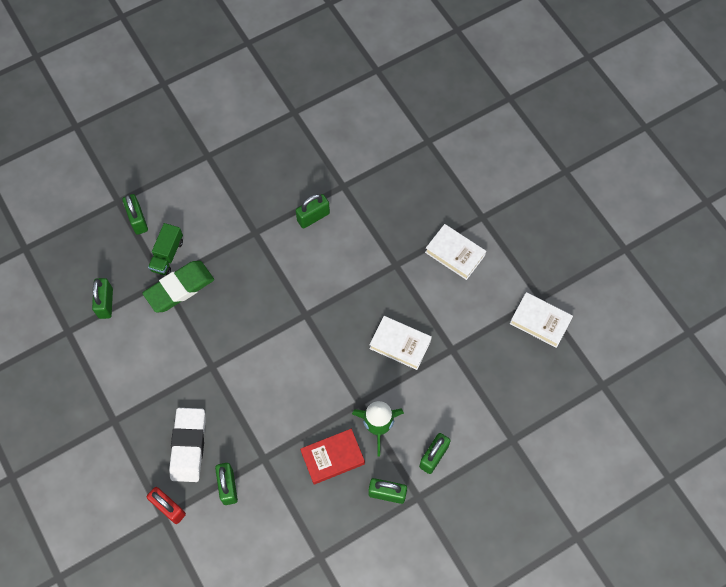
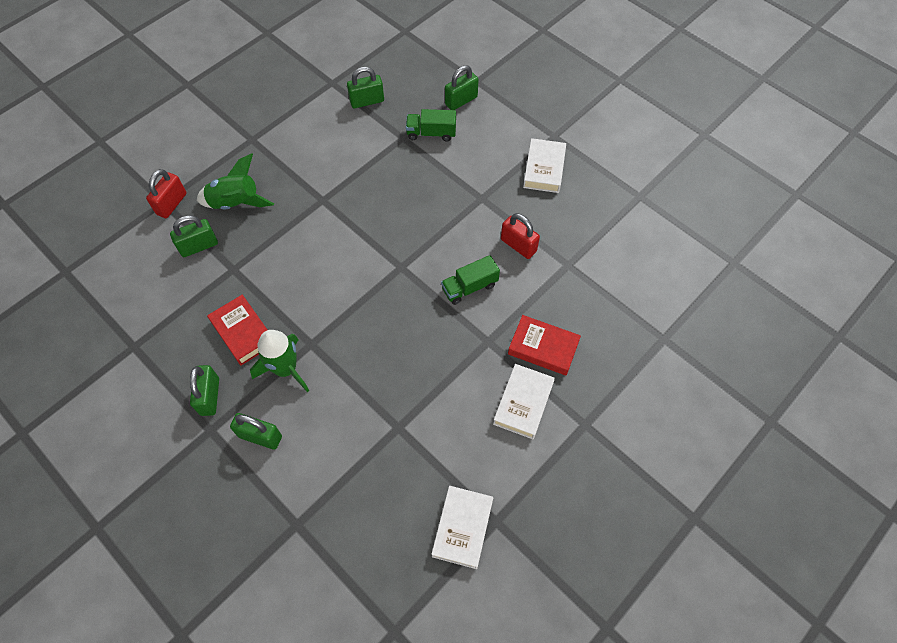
camera: 75 degrees right, 5 degrees down
green eraser [143,261,214,313] -> none
white eraser [169,408,206,482] -> green rocket [197,153,274,209]
green padlock [296,194,330,229] -> red padlock [501,213,540,259]
white book [369,316,432,370] -> white book moved to [523,138,566,193]
none -> green truck [441,255,500,305]
none -> red book [508,315,581,376]

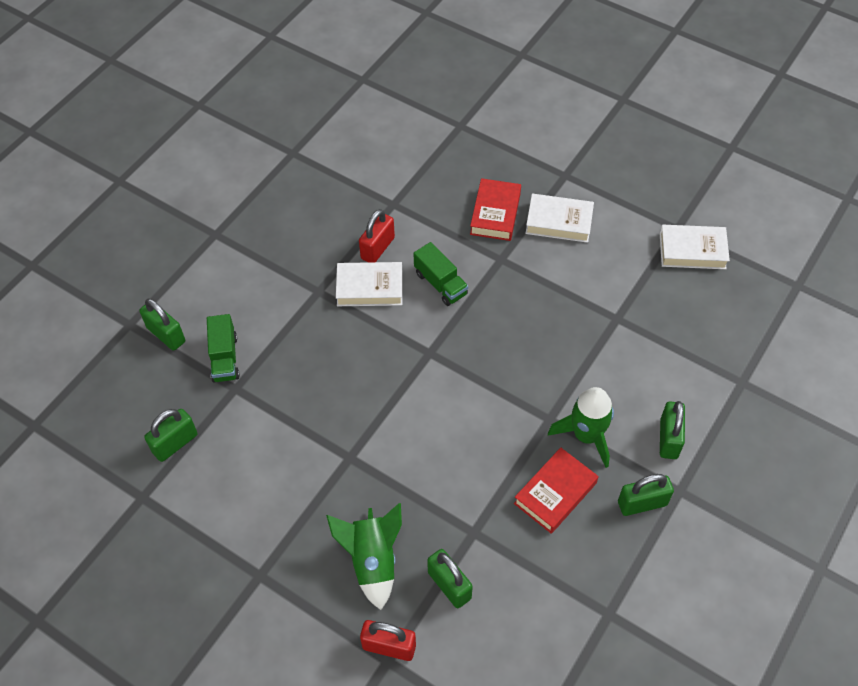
camera: 100 degrees left, 5 degrees down
green padlock [347,67,384,108] -> green padlock turned 75 degrees clockwise [144,409,198,462]
white book [523,138,566,193] -> white book moved to [336,262,402,306]

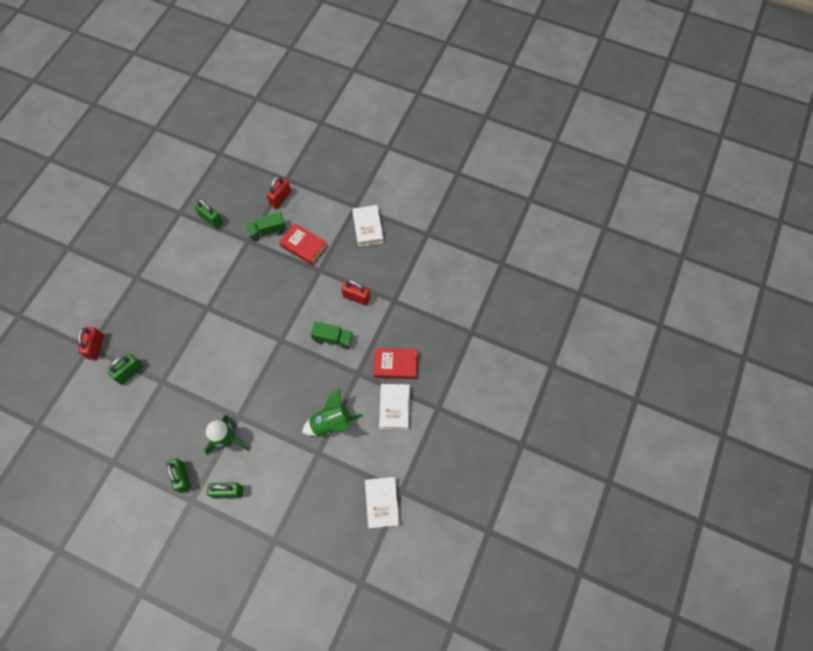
camera: 80 degrees right, 10 degrees up
green padlock [139,298,185,351] -> red padlock [266,176,291,209]
green rocket [326,503,402,610] -> green rocket moved to [302,388,363,436]
white book [336,262,402,306] -> white book moved to [352,205,384,247]
green truck [413,242,468,306] -> green truck turned 120 degrees counterclockwise [311,322,353,349]
red book [514,447,598,533] -> red book moved to [279,223,327,265]

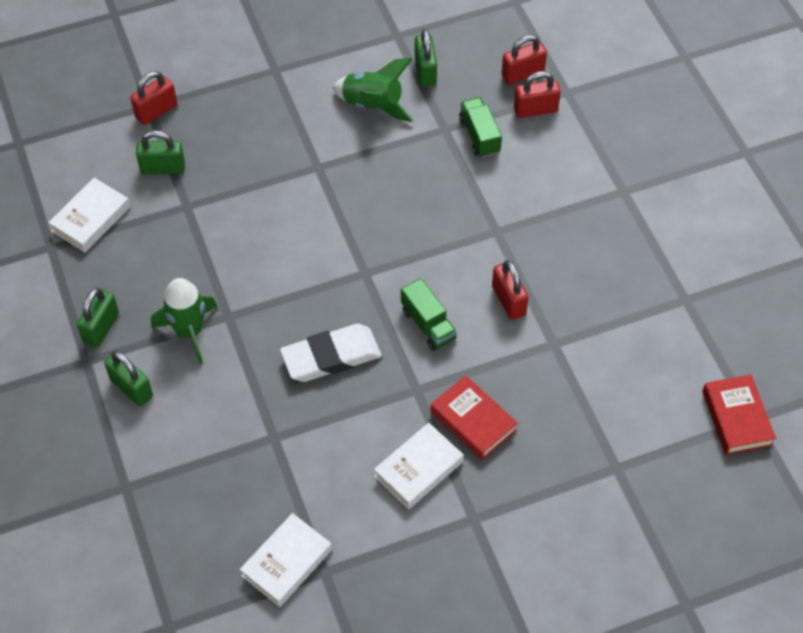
camera: 45 degrees right, 10 degrees down
green truck [246,212,286,241] -> green truck turned 45 degrees clockwise [459,97,502,158]
red book [279,223,327,265] -> red book moved to [702,374,776,455]
green rocket [302,388,363,436] -> green rocket moved to [332,58,413,122]
white book [352,205,384,247] -> white book moved to [48,178,130,253]
none -> white eraser [280,324,381,382]
none -> red padlock [501,35,547,85]

